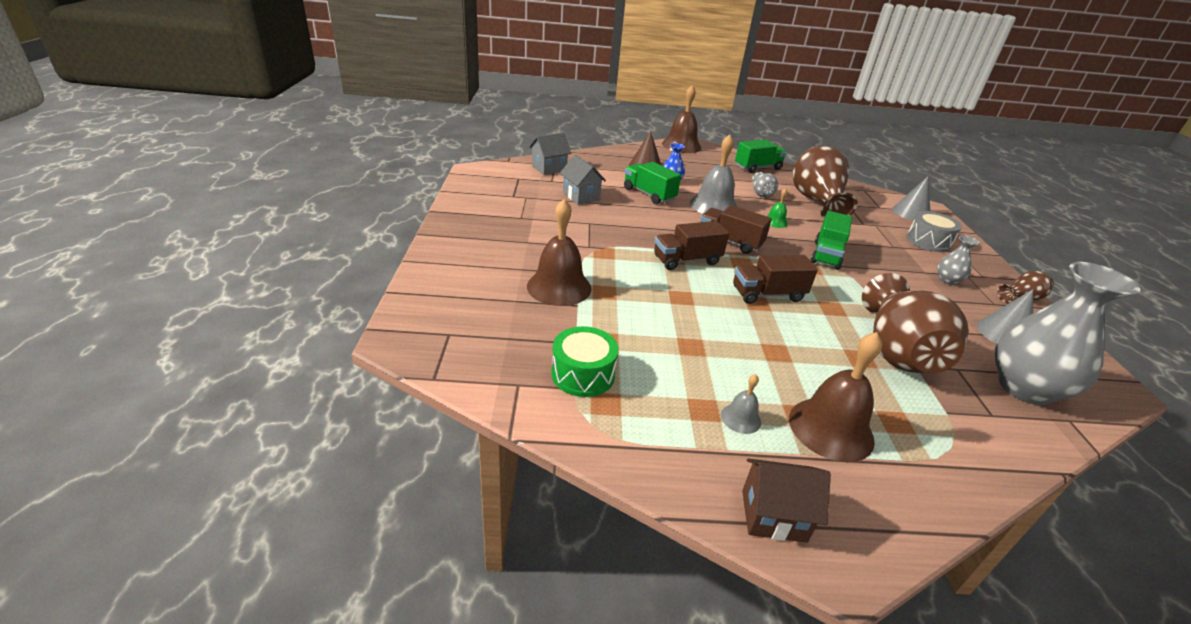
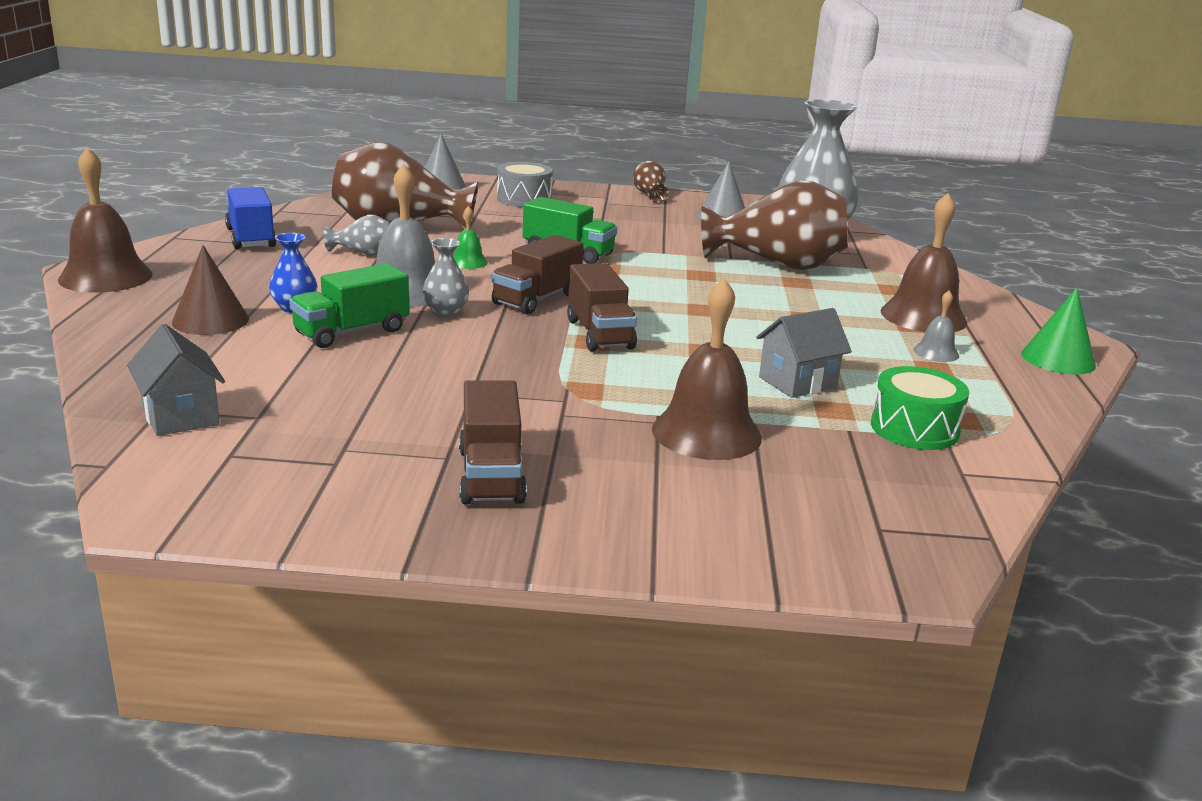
camera: 85 degrees left, 10 degrees down
grey house [560,155,606,205] -> grey house moved to [756,308,852,398]
brown truck [733,255,818,304] -> brown truck moved to [459,380,527,505]
green truck [735,139,787,173] -> blue truck [225,187,276,249]
brown house [742,458,831,543] -> green cone [1021,287,1096,375]
grey vase [937,235,980,285] -> grey vase moved to [422,238,469,317]

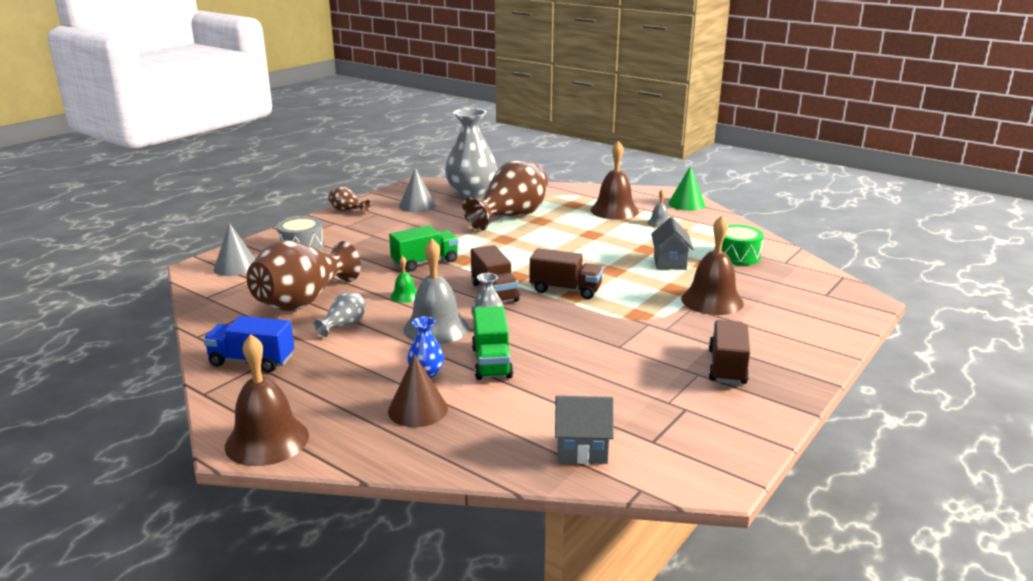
camera: 55 degrees left, 0 degrees up
brown truck [459,380,527,505] -> brown truck turned 105 degrees counterclockwise [709,320,750,385]

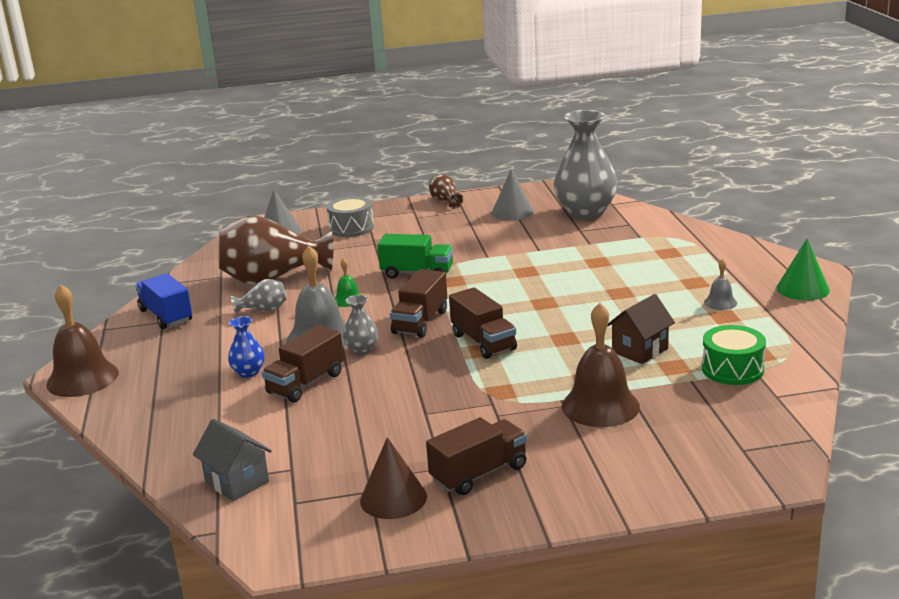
camera: 45 degrees right, 0 degrees up
brown cone [388,354,448,427] -> brown cone moved to [360,437,427,519]
brown vase [463,160,548,231] -> none
green truck [472,306,513,380] -> brown truck [262,325,344,402]
brown bell [591,141,639,220] -> none
grey house [651,217,694,270] -> brown house [607,294,675,364]

